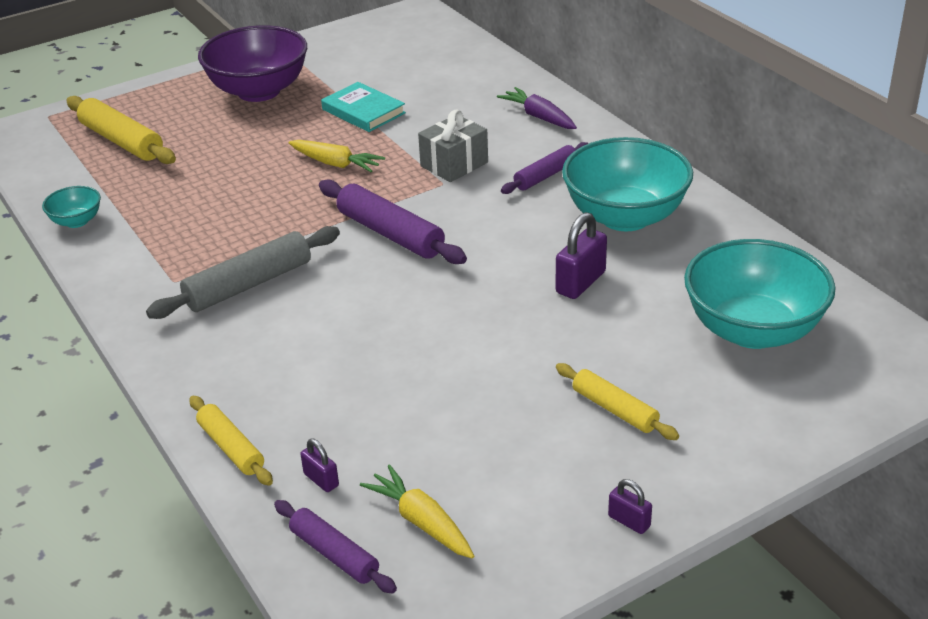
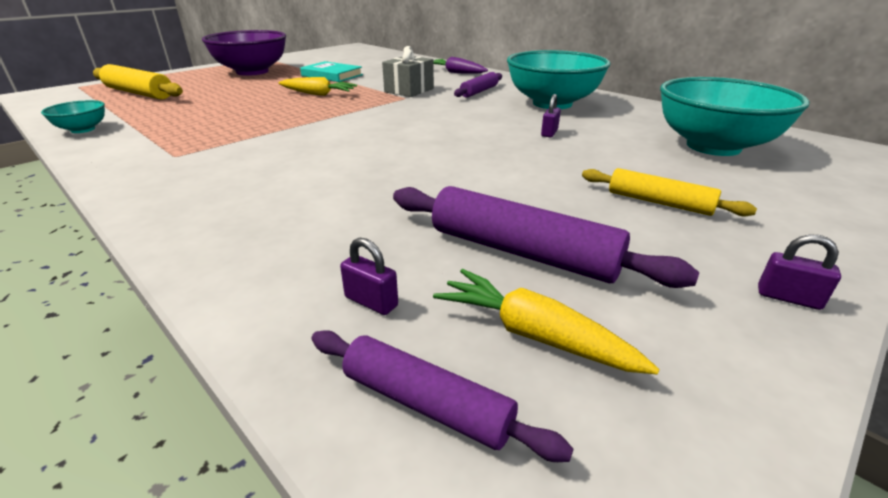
camera: 15 degrees left, 5 degrees down
grey rolling pin [146,226,340,319] -> none
yellow rolling pin [190,396,273,486] -> none
purple rolling pin [319,180,467,264] -> purple rolling pin moved to [393,186,699,288]
purple padlock [556,212,607,299] -> purple padlock [541,94,561,137], size x0.56

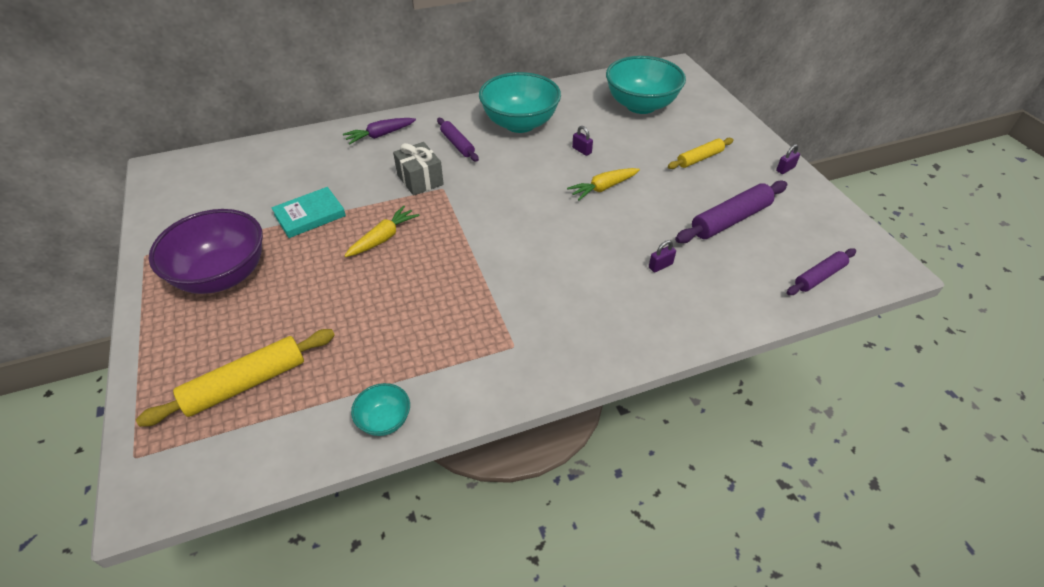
camera: 65 degrees left, 15 degrees up
purple padlock [340,238,398,315] -> purple padlock moved to [649,240,676,272]
yellow carrot [433,269,660,375] -> yellow carrot moved to [567,168,640,201]

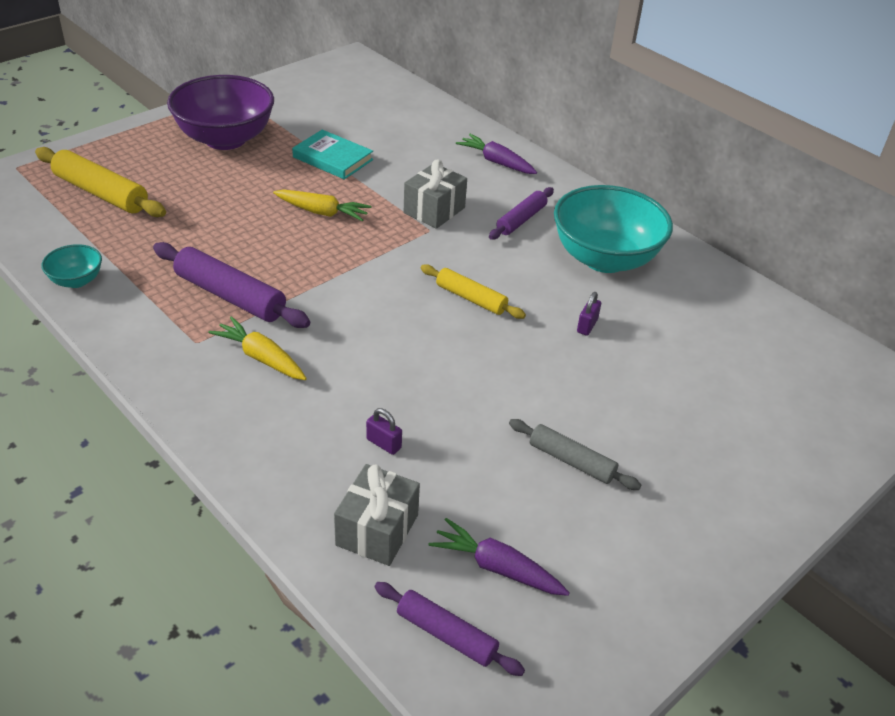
camera: 65 degrees right, 5 degrees down
yellow carrot [567,168,640,201] -> yellow carrot moved to [209,316,307,380]
turquoise bowl [606,56,686,114] -> none
yellow rolling pin [668,138,734,169] -> yellow rolling pin moved to [421,264,526,319]
purple rolling pin [675,180,787,243] -> purple rolling pin moved to [153,242,310,328]
purple padlock [776,144,800,174] -> none
none -> grey gift [334,464,420,566]
none -> purple carrot [429,518,570,596]
none -> grey rolling pin [509,419,641,490]

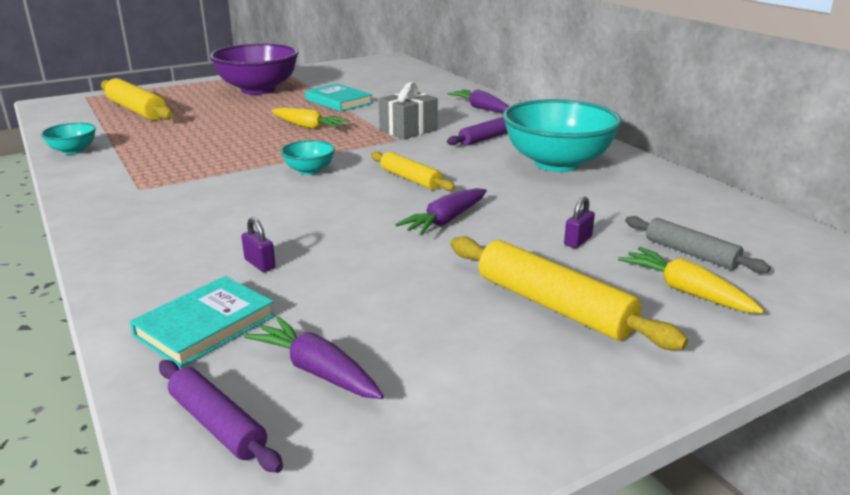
camera: 15 degrees right, 15 degrees down
purple rolling pin [153,242,310,328] -> none
yellow carrot [209,316,307,380] -> yellow carrot moved to [618,247,764,313]
grey gift [334,464,420,566] -> turquoise book [130,276,275,368]
grey rolling pin [509,419,641,490] -> grey rolling pin moved to [625,216,770,273]
purple padlock [577,292,601,336] -> purple padlock moved to [564,196,595,248]
none -> turquoise bowl [281,140,335,175]
none -> purple carrot [395,188,487,235]
none -> yellow rolling pin [450,236,688,350]

